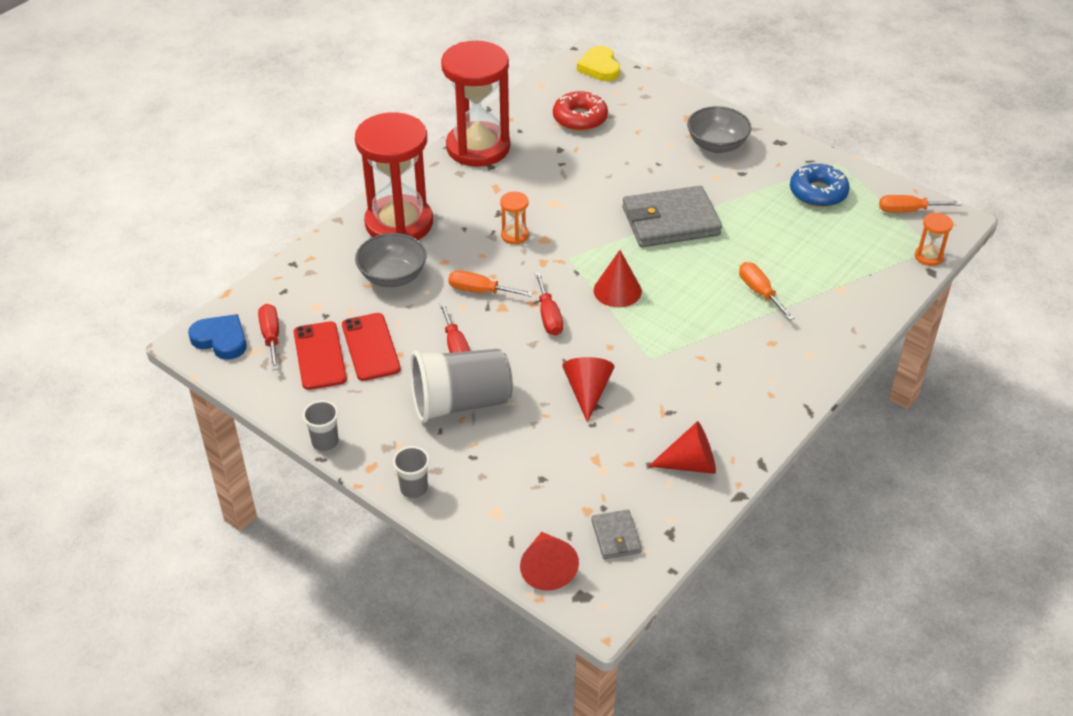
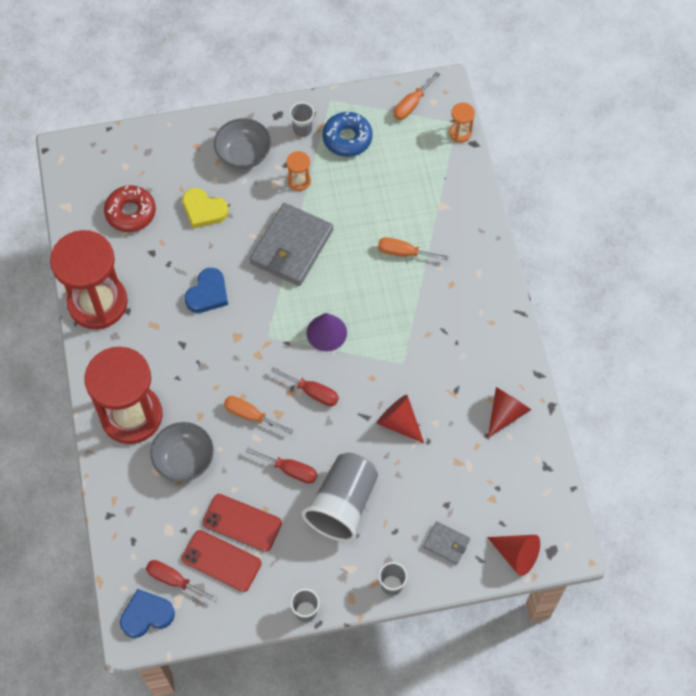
camera: 50 degrees left, 20 degrees up
orange screwdriver [448,270,533,297] -> orange screwdriver turned 60 degrees clockwise [224,396,293,434]
orange hourglass [500,192,529,244] -> orange hourglass moved to [286,151,311,191]
yellow heart [577,46,620,81] -> yellow heart moved to [182,188,229,228]
grey wallet [591,510,642,559] -> grey wallet moved to [423,521,470,565]
red cone [594,250,642,307] -> purple cone [307,313,347,351]
none -> blue heart [185,268,228,313]
none -> grey cup [289,102,314,137]

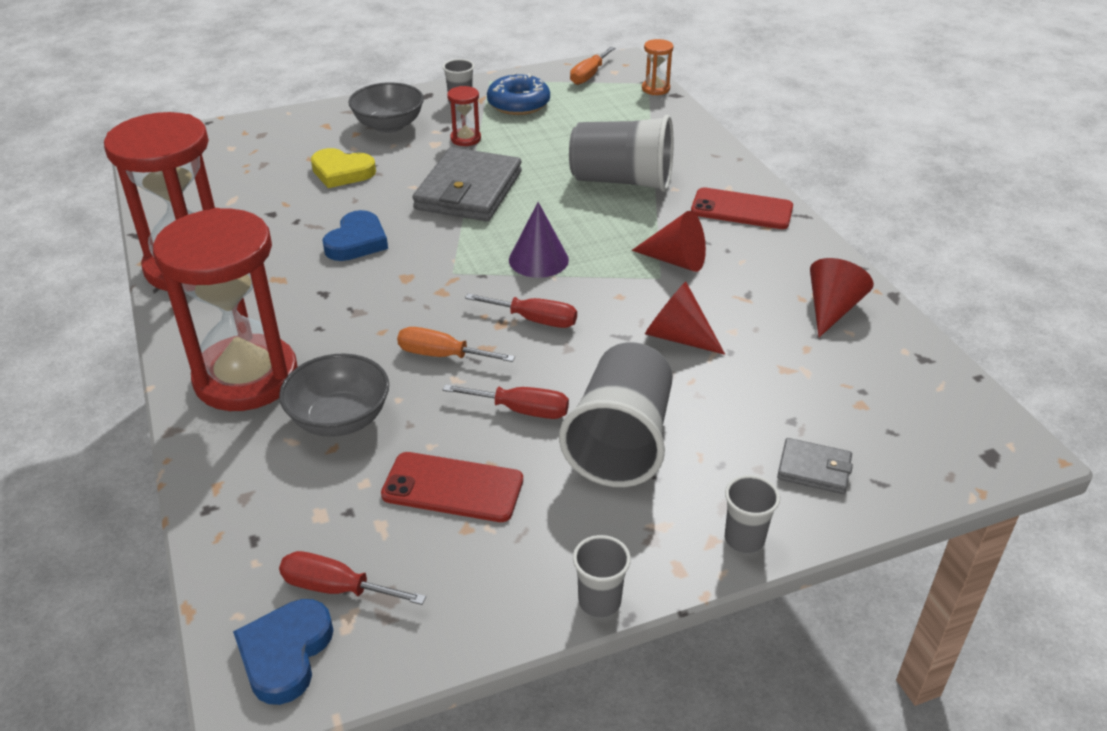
camera: 10 degrees left, 25 degrees down
red donut [104,185,156,232] -> none
blue heart [120,589,175,638] -> blue heart turned 45 degrees counterclockwise [233,599,333,705]
red phone [181,530,262,592] -> red phone moved to [691,187,793,229]
orange hourglass [286,151,311,191] -> red hourglass [447,86,481,146]
orange screwdriver [378,237,449,261] -> grey cup [569,115,673,192]
red cone [487,535,540,576] -> red cone moved to [632,211,706,272]

